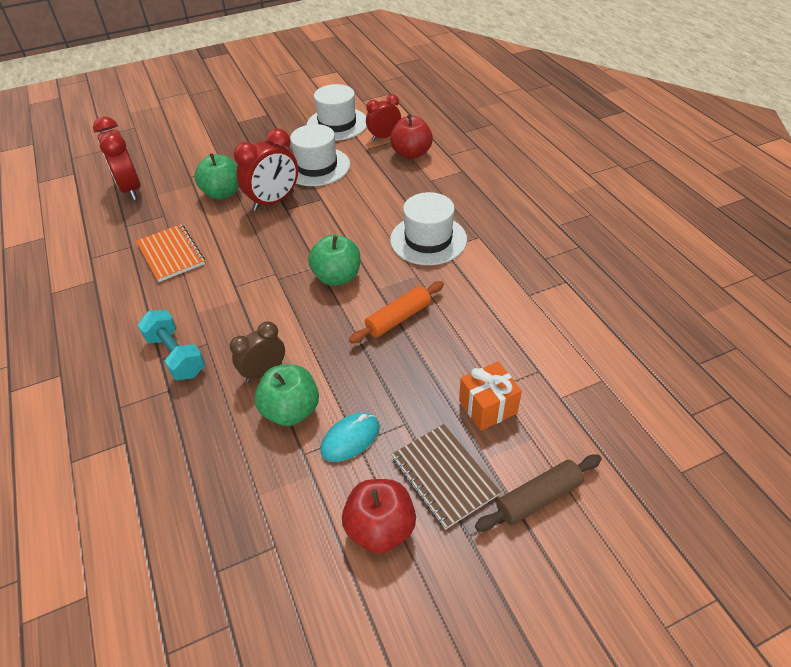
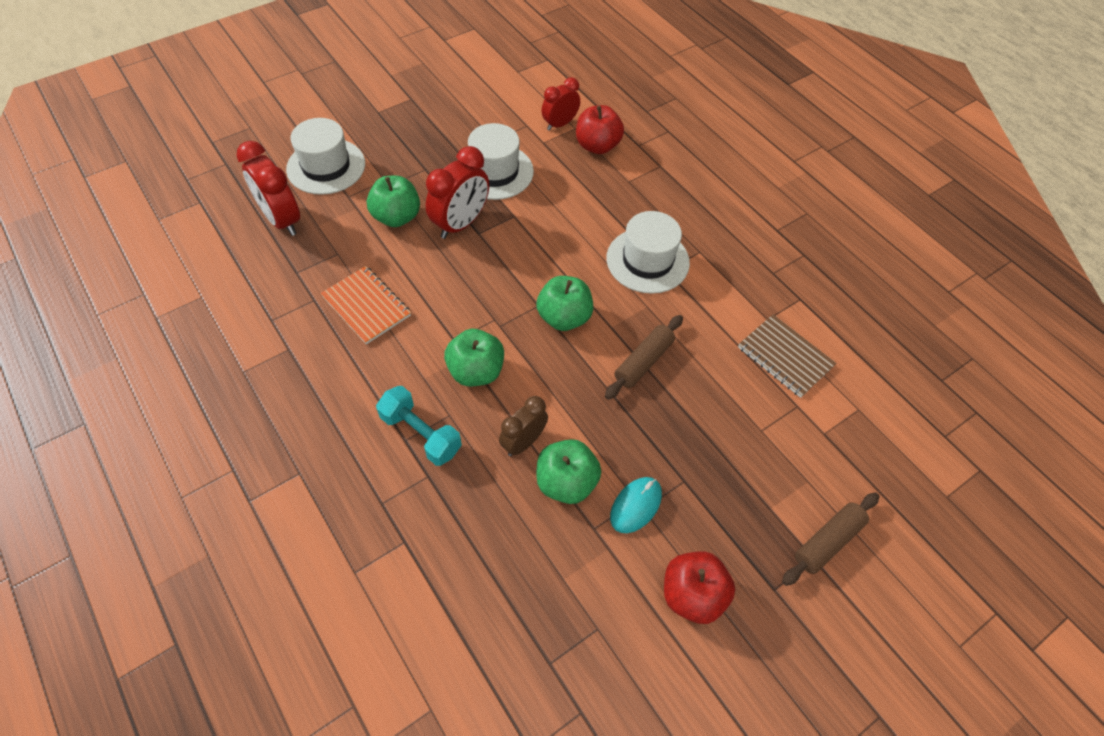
camera: 15 degrees left, 10 degrees up
white hat [307,84,367,141] -> white hat moved to [286,118,365,195]
orange rolling pin [349,281,444,344] -> brown rolling pin [605,315,683,400]
brown notebook [391,424,501,530] -> brown notebook moved to [738,315,836,398]
orange gift [459,362,522,431] -> none
none -> green apple [444,329,504,386]

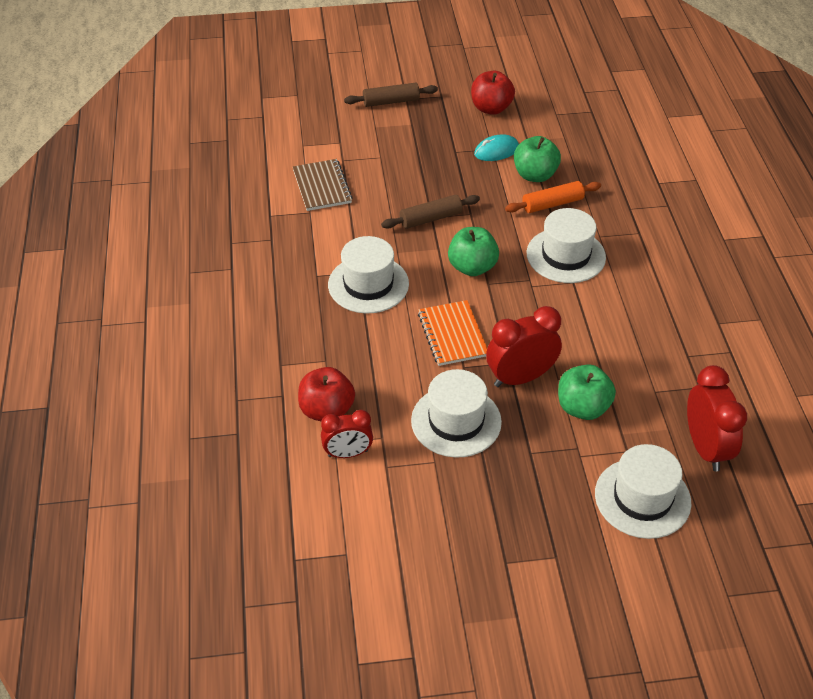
camera: 150 degrees left, 10 degrees down
orange notebook [321,266,411,344] -> orange notebook moved to [418,300,487,366]
turquoise dumbbell [376,386,462,466] -> none
green apple [444,329,504,386] -> white hat [527,208,606,283]
brown clock [499,396,548,456] -> orange rolling pin [505,181,601,213]

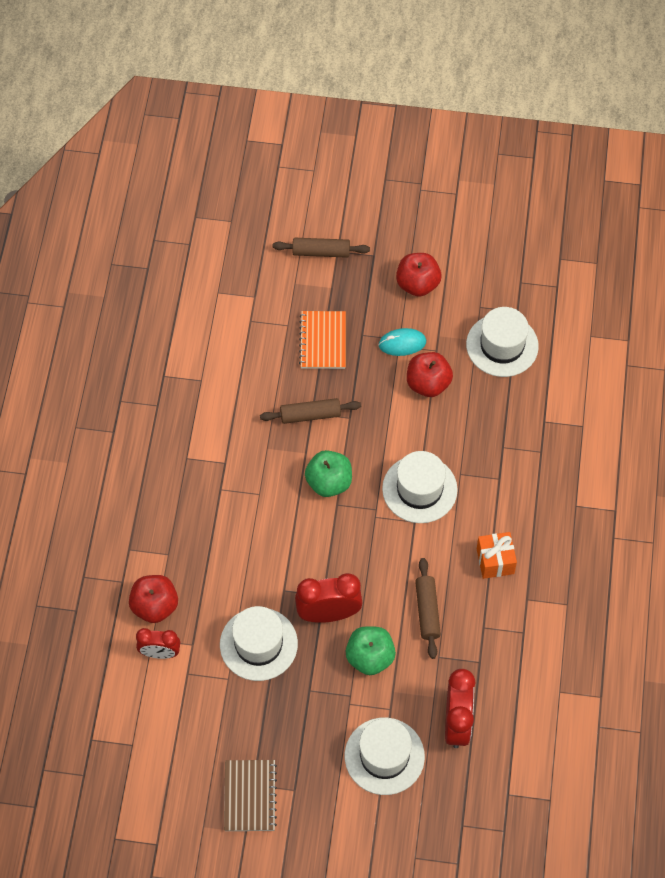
camera: 15 degrees right, 15 degrees up
brown notebook [293,159,353,211] -> brown notebook moved to [224,760,277,831]
white hat [328,236,409,313] -> white hat moved to [466,307,539,377]
orange notebook [418,300,487,366] -> orange notebook moved to [299,311,346,369]
orange rolling pin [505,181,601,213] -> none
green apple [514,136,561,182] -> red apple [407,352,453,397]
none -> brown rolling pin [415,558,441,659]
none -> orange gift [477,532,517,579]

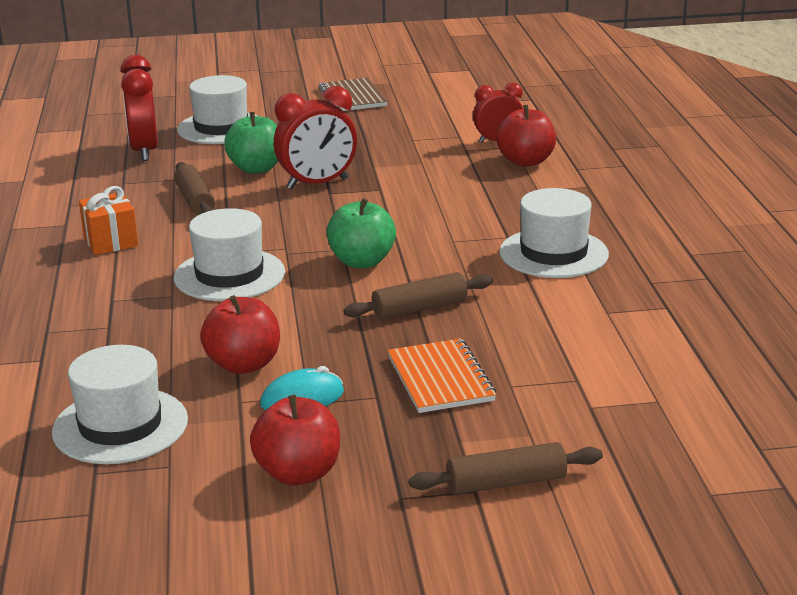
camera: 165 degrees right, 35 degrees down
white hat [220,606,298,681] -> white hat moved to [499,188,609,278]

